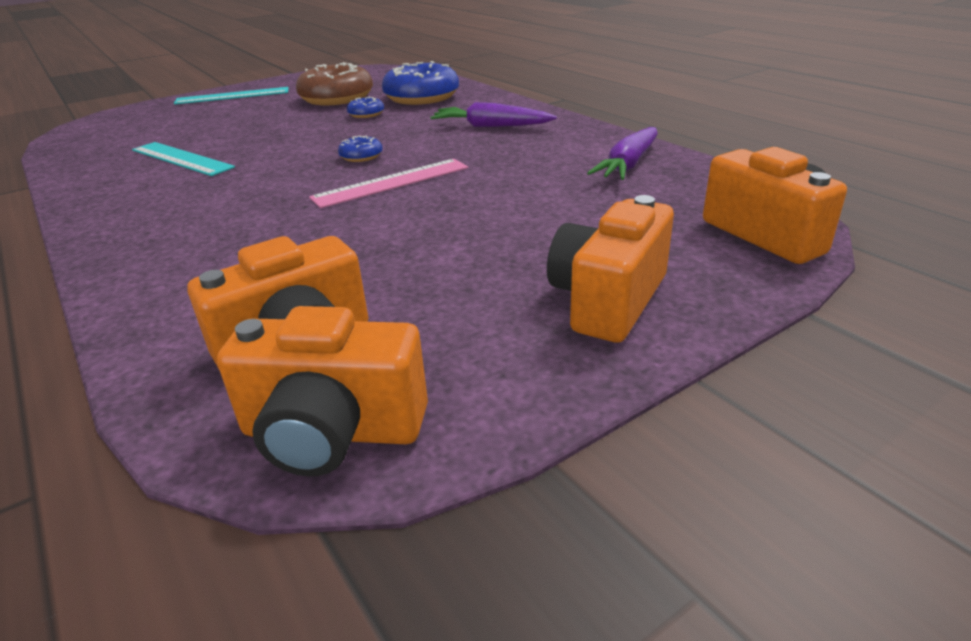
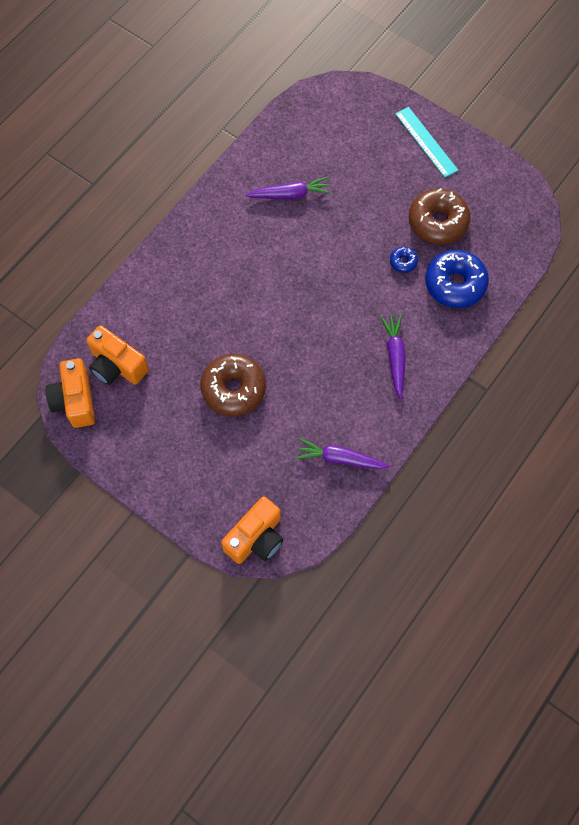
camera: 70 degrees right, 35 degrees up
turquoise ruler [132,142,235,176] -> purple carrot [245,176,332,200]
pink ruler [309,159,468,208] -> none
blue donut [338,136,383,162] -> none
orange camera [547,195,674,343] -> none
none -> brown donut [200,354,266,416]

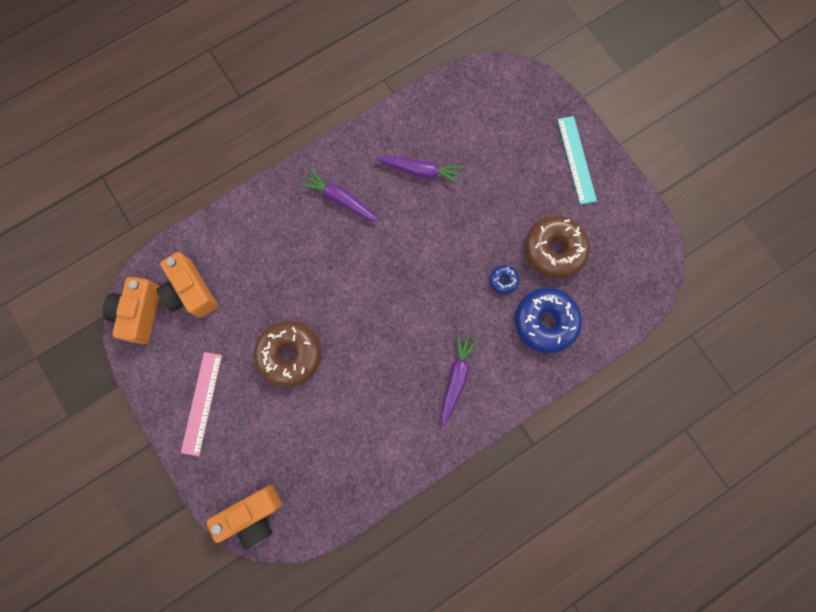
camera: 20 degrees right, 10 degrees up
purple carrot [295,438,390,469] -> purple carrot moved to [299,168,380,221]
none -> pink ruler [181,352,222,456]

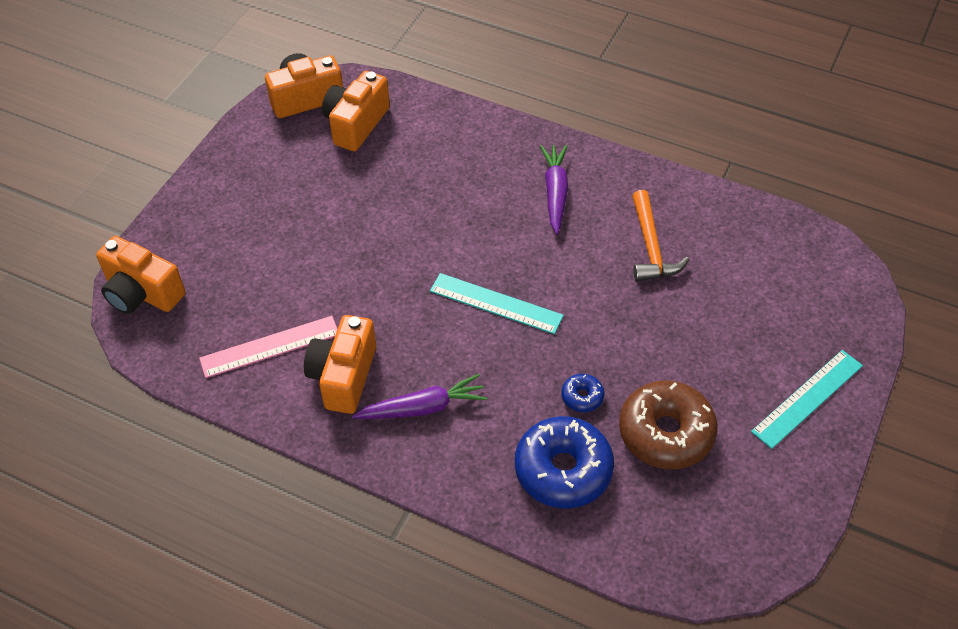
camera: 60 degrees right, 25 degrees down
pink ruler [181,352,222,456] -> pink ruler moved to [199,316,337,378]
brown donut [254,320,321,387] -> none
purple carrot [376,156,464,185] -> orange hammer [632,190,689,281]
none -> orange camera [304,315,376,414]
none -> turquoise ruler [430,273,564,334]

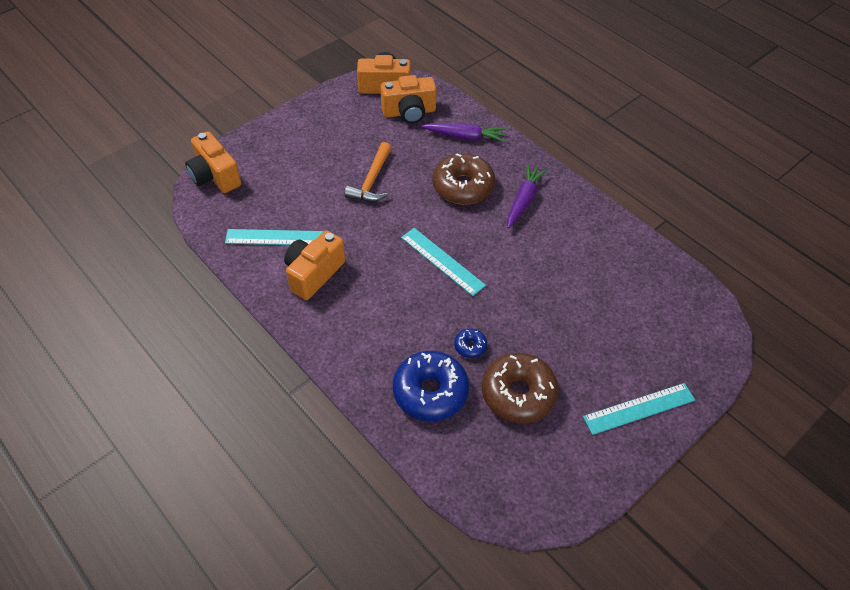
camera: 20 degrees right, 0 degrees up
pink ruler [199,316,337,378] -> turquoise ruler [225,229,324,245]
orange camera [322,71,390,151] -> orange camera turned 150 degrees counterclockwise [381,75,437,124]
purple carrot [352,374,487,419] -> purple carrot moved to [422,123,506,142]
orange hammer [632,190,689,281] -> orange hammer moved to [345,142,391,202]
none -> brown donut [432,153,495,205]

